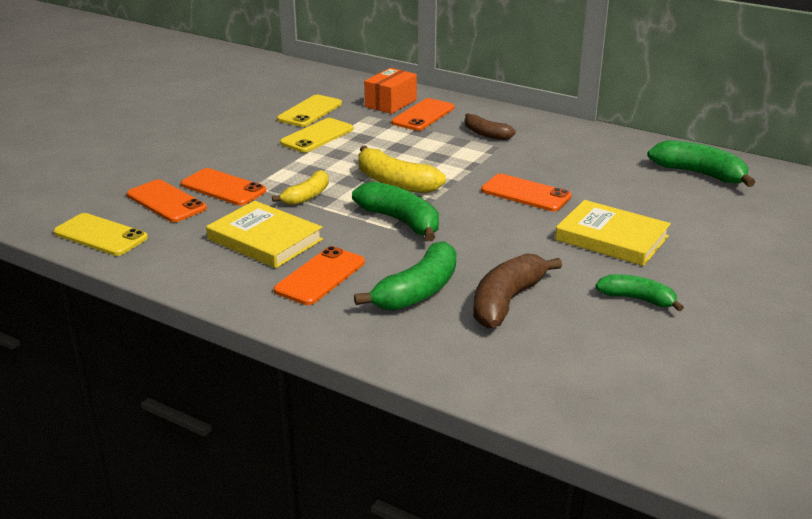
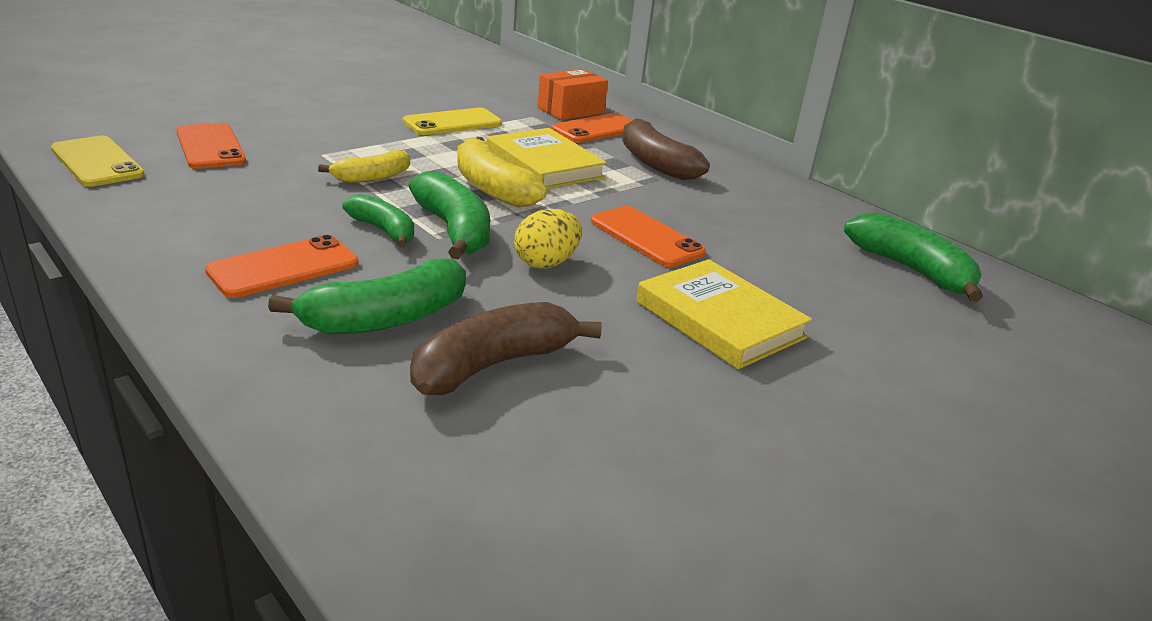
camera: 15 degrees right, 0 degrees up
orange phone [181,168,266,206] -> none
yellow book [206,201,323,268] -> yellow book moved to [487,128,607,189]
yellow phone [277,95,342,127] -> none
brown banana [465,113,516,140] -> brown banana [622,118,710,180], size x1.57
green banana [595,274,684,311] -> green banana moved to [342,194,414,247]
none -> yellow egg [514,209,582,269]

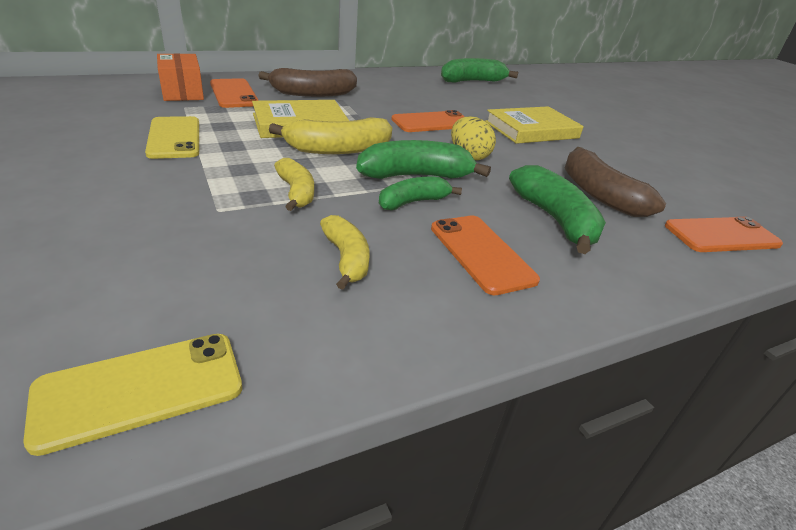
camera: 75 degrees left, 5 degrees up
orange phone [176,123,246,169] -> orange phone moved to [665,216,783,252]
none -> yellow banana [320,215,370,290]

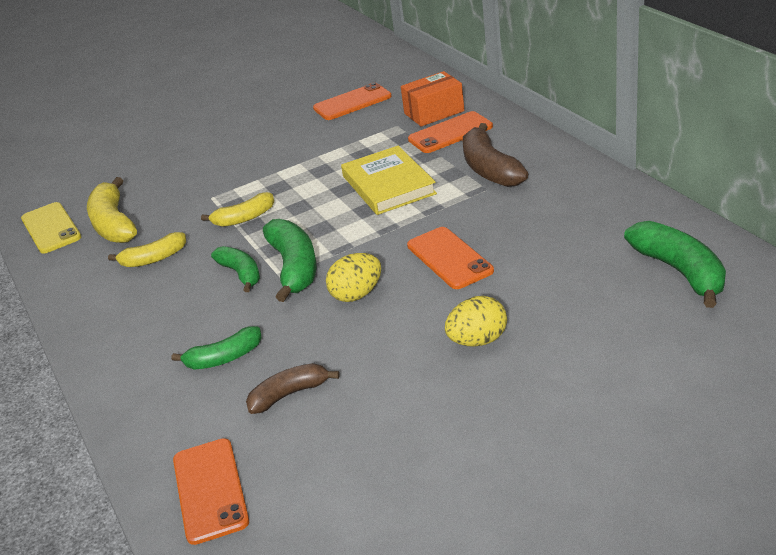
camera: 95 degrees right, 0 degrees up
yellow phone [145,116,199,159] -> none
yellow banana [269,117,392,154] -> yellow banana moved to [87,177,137,243]
orange phone [431,215,540,295] -> orange phone moved to [313,83,392,120]
yellow book [485,106,584,144] -> yellow egg [445,296,507,347]
green banana [509,165,606,254] -> green banana [171,327,262,370], size x0.64
brown banana [565,147,666,217] -> brown banana [246,363,340,414], size x0.64

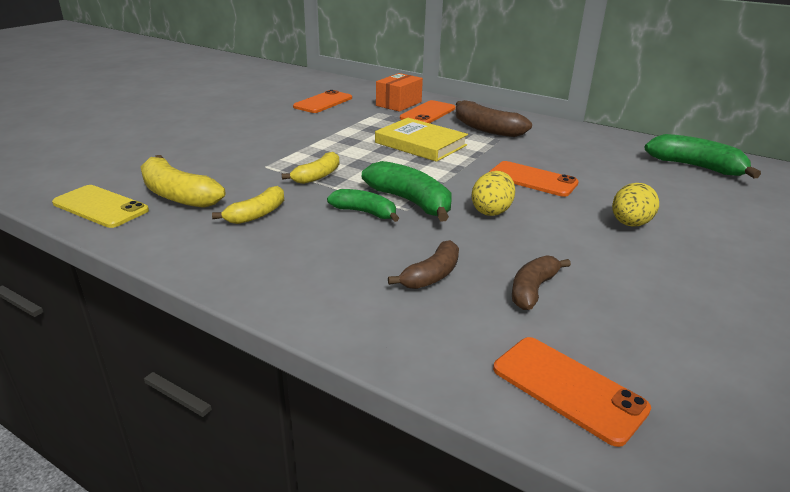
camera: 35 degrees left, 5 degrees down
green banana [171,327,262,370] -> brown banana [388,240,459,289]

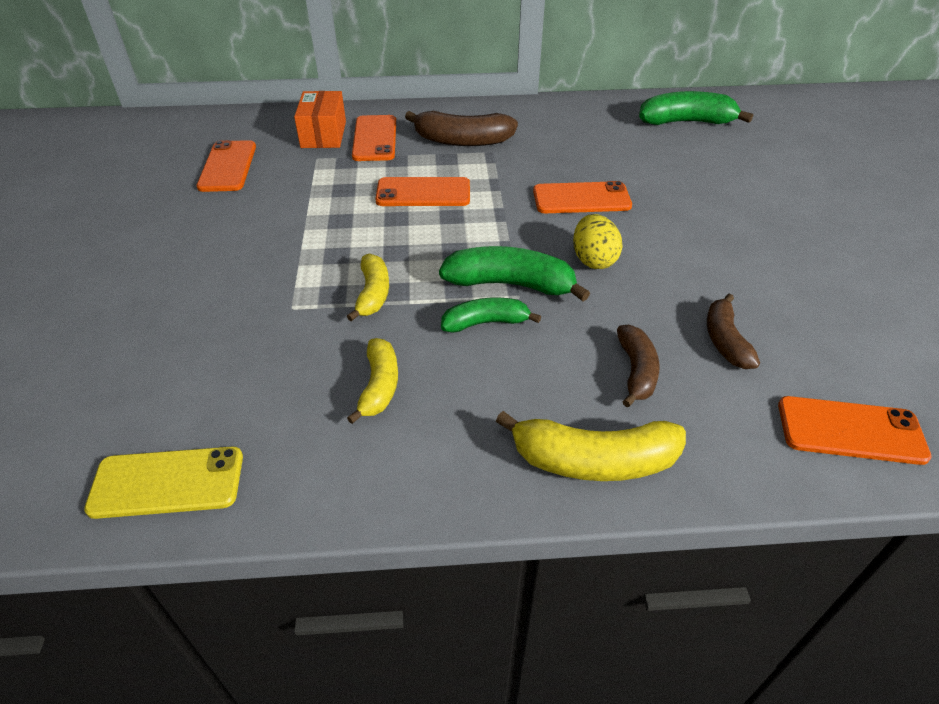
camera: 35 degrees left, 15 degrees up
yellow banana [141,155,225,208] -> yellow banana moved to [496,411,686,481]
yellow book [375,118,468,162] -> orange phone [375,177,470,206]
yellow egg [612,183,659,227] -> none

